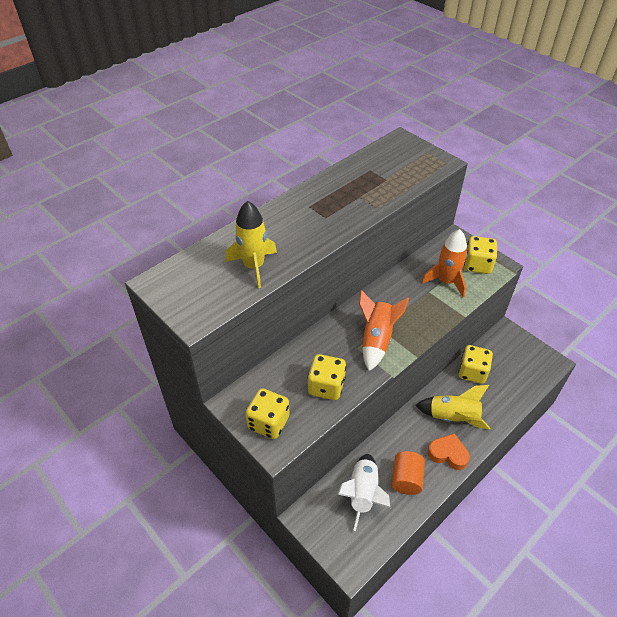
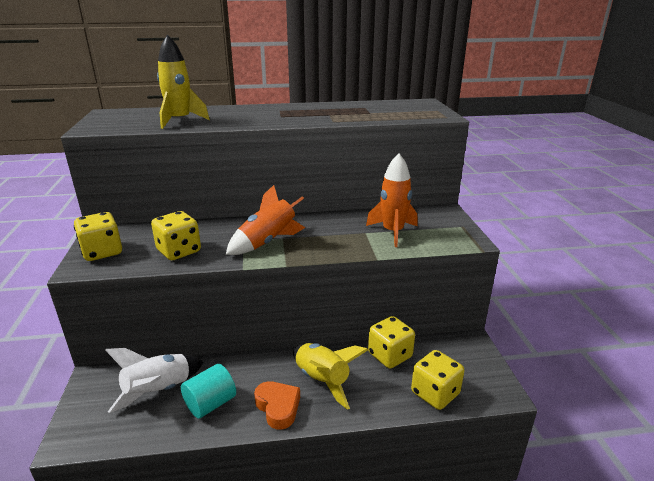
camera: 35 degrees right, 20 degrees down
orange cylinder [392,451,425,495] -> turquoise cylinder [181,364,236,418]
yellow dice [464,236,497,274] -> yellow dice moved to [411,350,464,410]

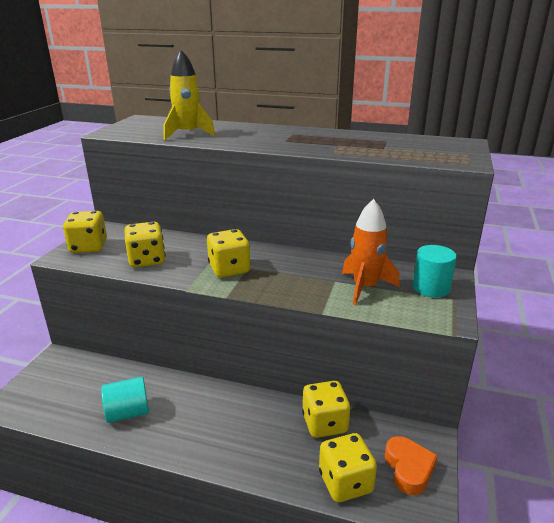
camera: 25 degrees right, 0 degrees up
white rocket [105,348,203,413] -> none
orange rocket [226,185,306,255] -> yellow dice [207,229,251,278]
orange heart [254,381,300,430] -> orange heart moved to [385,436,438,495]
yellow rocket [293,343,368,410] -> none
none -> turquoise cylinder [412,245,457,298]

